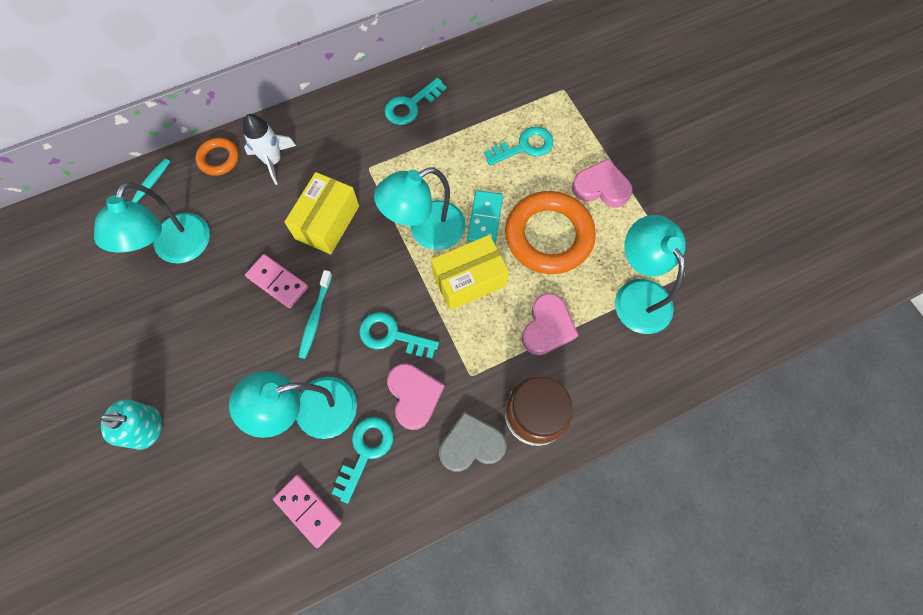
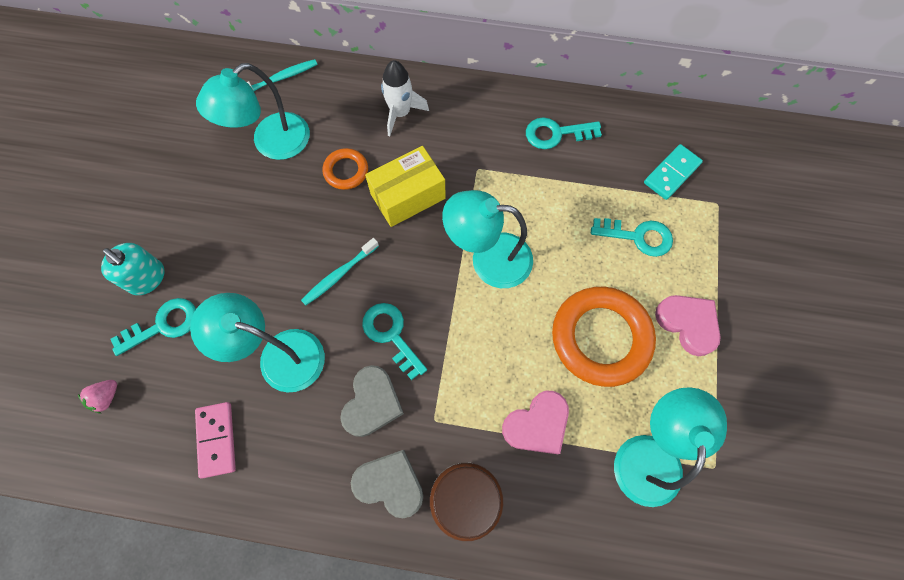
camera: 35 degrees right, 0 degrees up
orange ring [195,138,239,176] -> orange ring moved to [322,148,368,190]
pink domino [245,254,308,308] -> none
turquoise key [332,417,394,504] -> turquoise key moved to [110,298,196,356]
pink heart [387,363,444,430] -> grey heart [340,365,404,437]
yellow box [431,235,509,310] -> none
turquoise domino [467,190,503,244] -> turquoise domino moved to [644,144,703,200]
none -> pink strawberry [78,380,117,413]

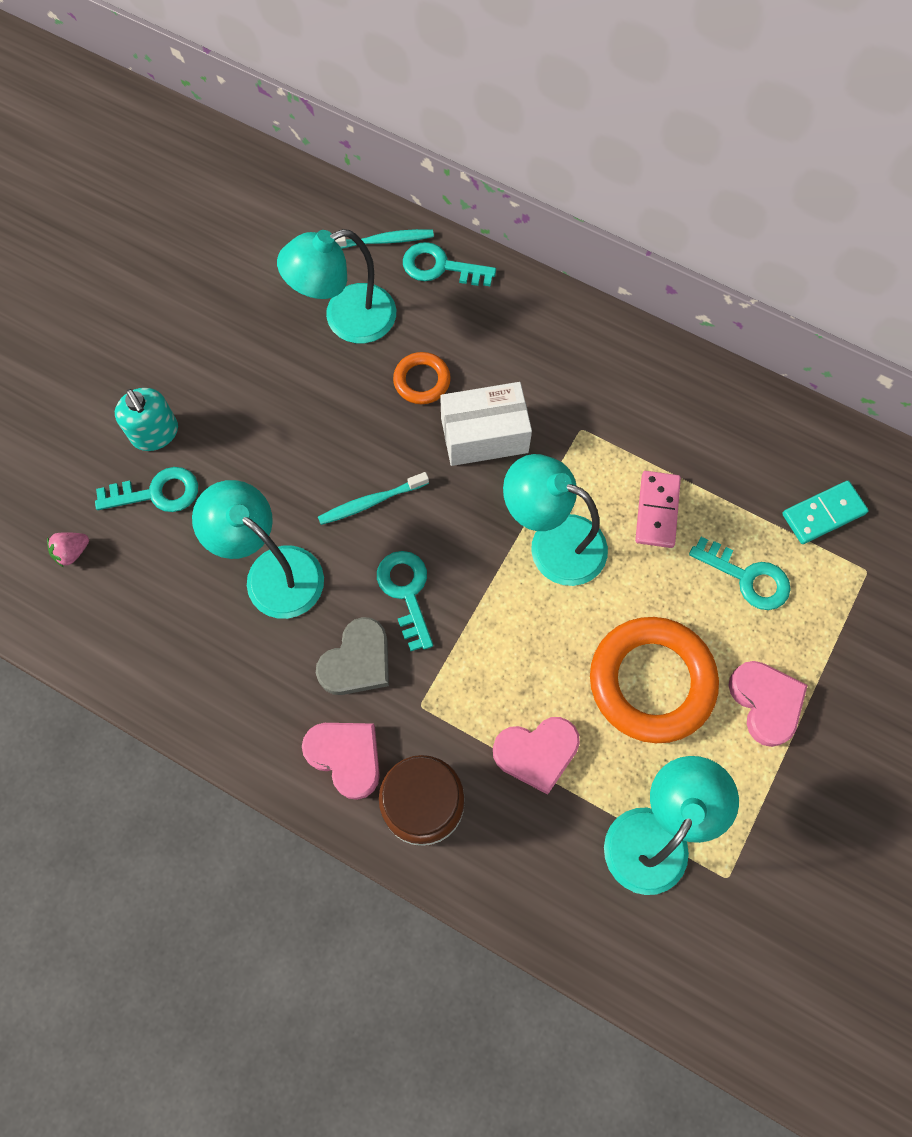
camera: 20 degrees right, 0 degrees up
pink domino [195,402,236,478] -> pink domino moved to [635,471,681,548]
grey heart [351,450,424,518] -> pink heart [302,723,380,800]
yellow box [365,146,446,227] -> white box [440,382,532,466]
white rocket [381,60,429,136] -> none
turquoise key [526,117,602,149] -> turquoise key moved to [403,242,496,286]

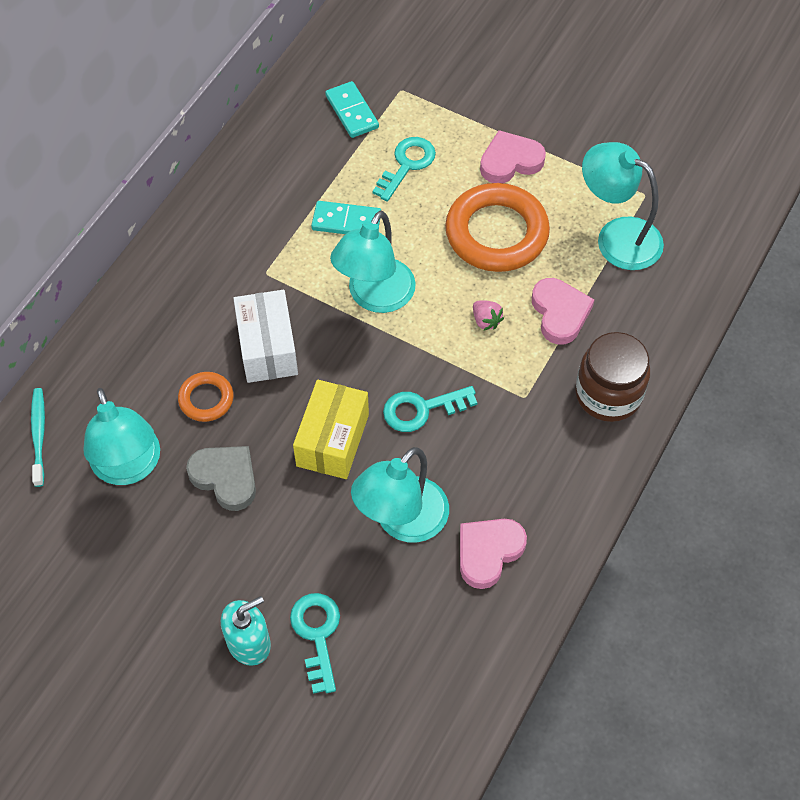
camera: 90 degrees left, 10 degrees down
pink strawberry [47,532,89,567] -> pink strawberry moved to [473,300,504,331]
pink heart [302,723,380,800] -> pink heart moved to [460,519,527,589]
grey heart [316,617,389,695] -> grey heart moved to [186,446,256,511]
turquoise toothbrush [318,472,429,525] -> yellow box [293,380,369,479]
turquoise key [403,242,496,286] -> none
pink domino [635,471,681,548] -> turquoise domino [311,201,381,234]

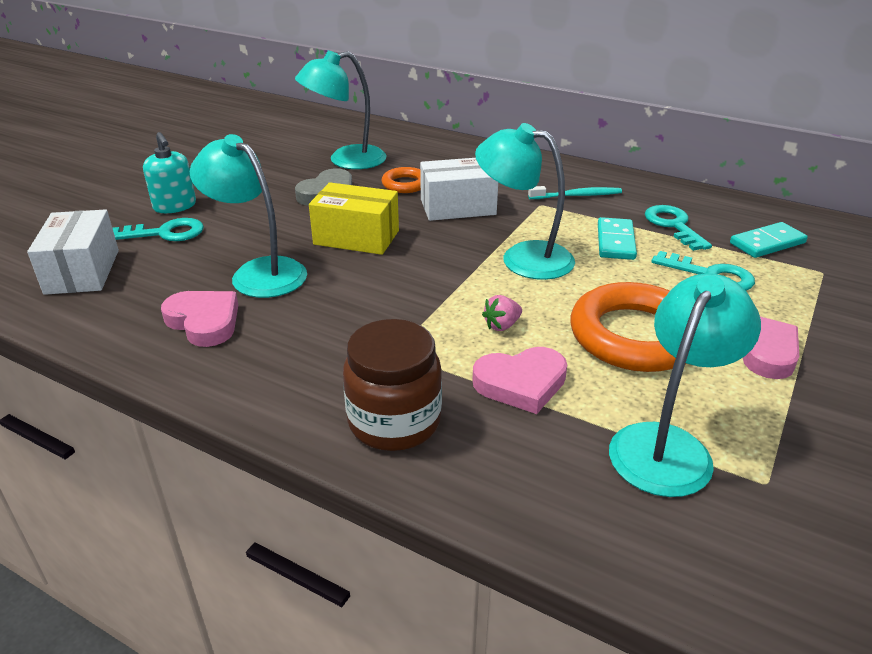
camera: 90 degrees right, 25 degrees down
turquoise toothbrush [31,388,45,487] -> turquoise toothbrush moved to [528,186,622,199]
turquoise key [383,386,477,432] -> turquoise key moved to [645,205,712,251]
none -> white box [27,209,119,295]

